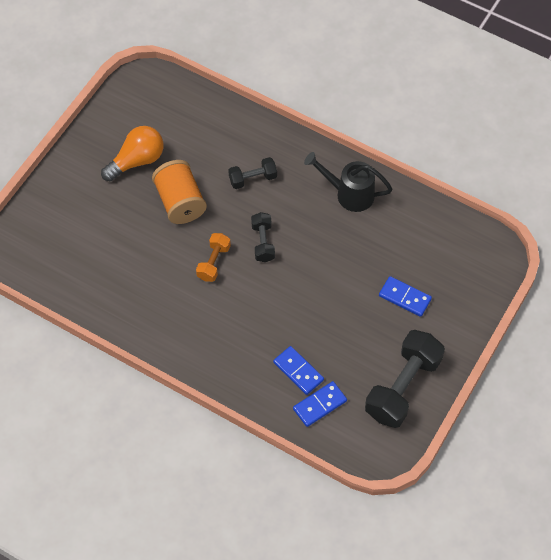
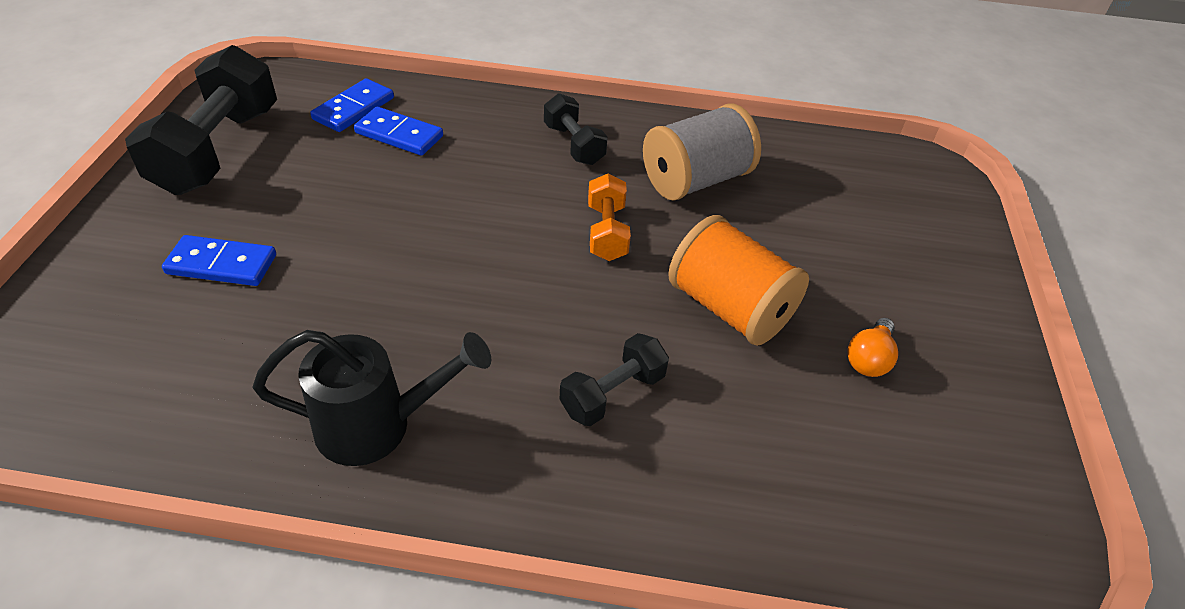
camera: 155 degrees right, 15 degrees down
orange light bulb [101,126,164,181] -> orange light bulb [847,318,898,377], size x0.55
black dumbbell [251,212,275,262] -> black dumbbell moved to [544,93,608,165]
none -> grey spool [643,104,761,201]

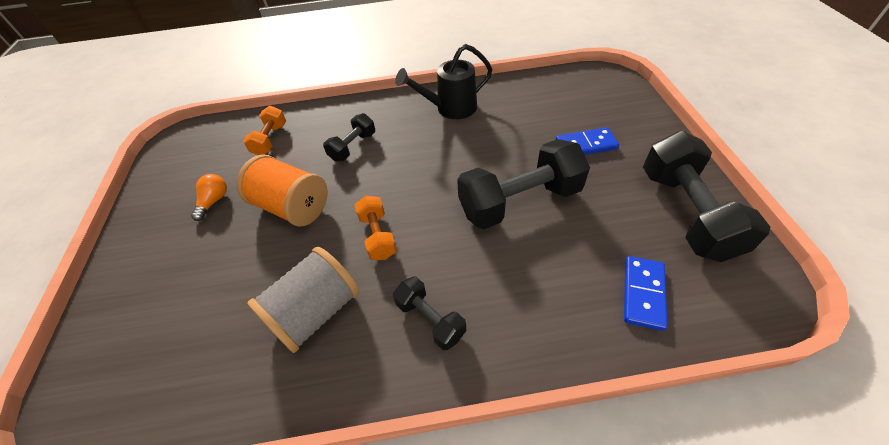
camera: 170 degrees right, 5 degrees up
blue domino [354,107,443,156] -> none
none -> orange dumbbell [243,106,286,155]
none -> black dumbbell [457,139,590,229]

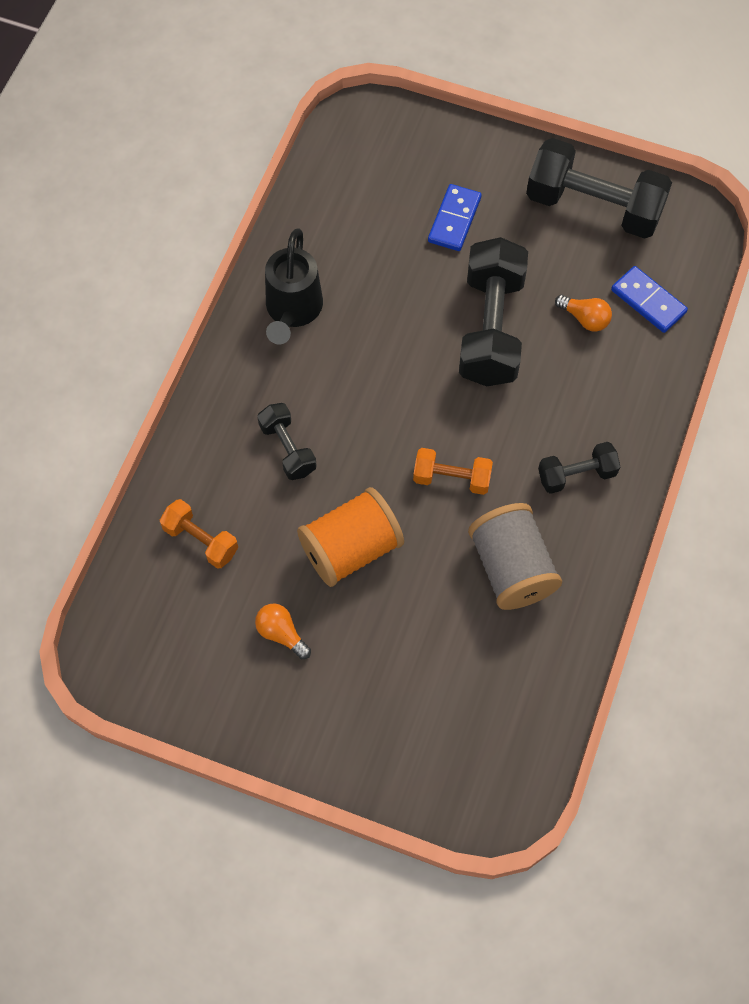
camera: 65 degrees left, 15 degrees up
none -> orange light bulb [555,295,612,332]

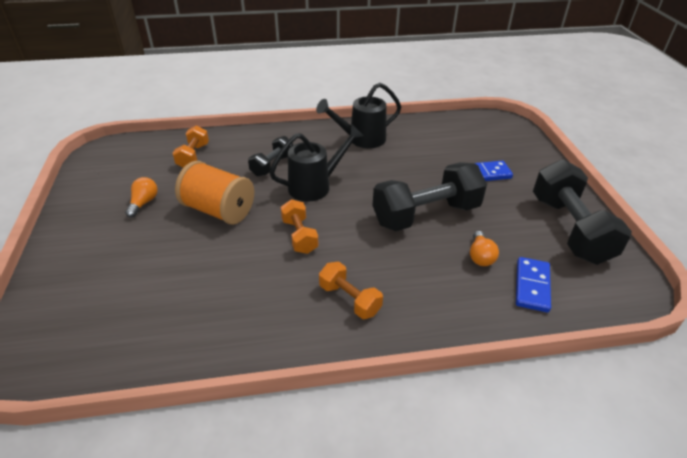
camera: 60 degrees right, 25 degrees down
grey spool [468,503,562,610] -> none
black dumbbell [538,442,620,494] -> orange dumbbell [319,262,383,319]
none -> black watering can [269,125,364,202]

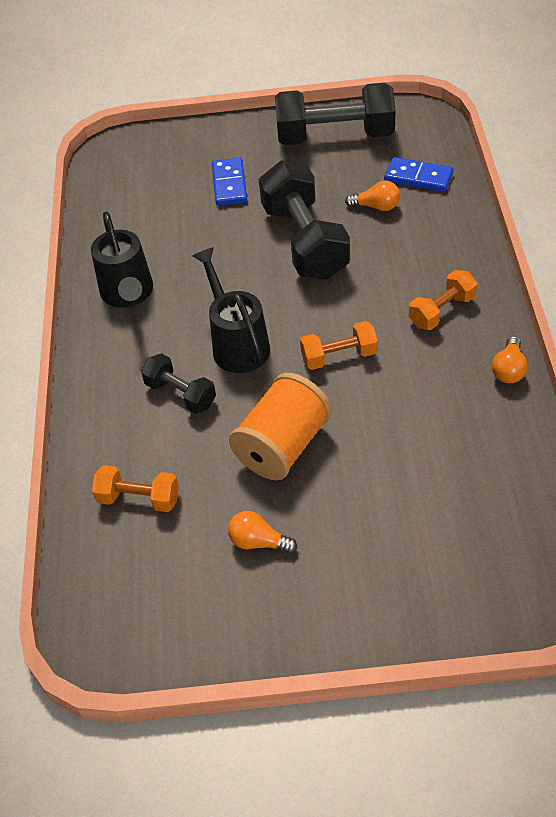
camera: 80 degrees left, 10 degrees up
none -> orange light bulb [492,336,528,383]

